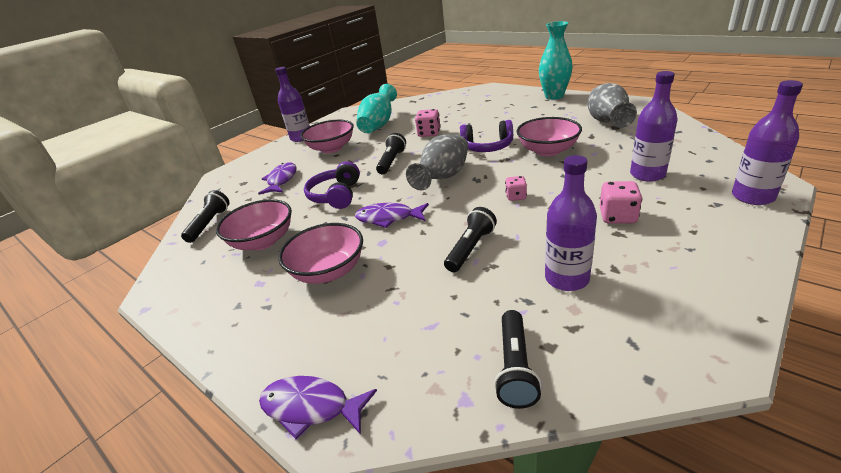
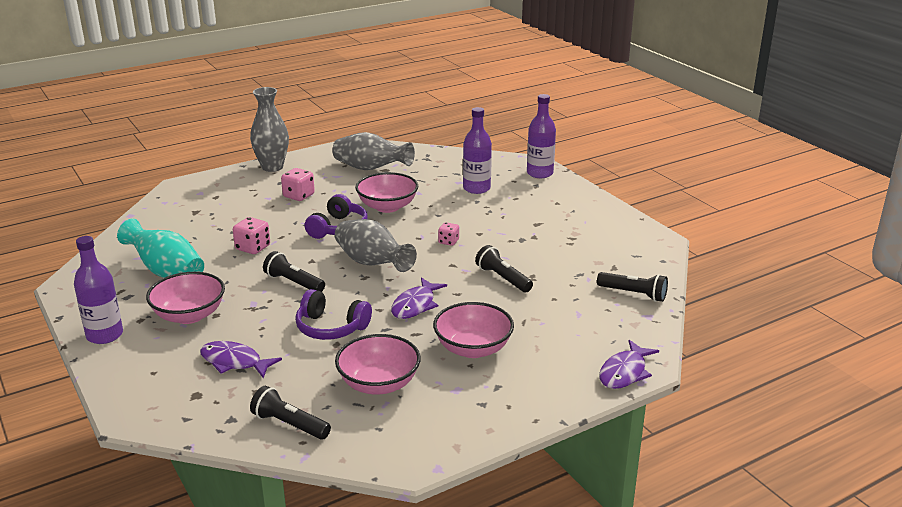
camera: 75 degrees left, 5 degrees down
turquoise vase [539,21,573,100] -> grey vase [250,87,289,172]
purple bottle [545,155,597,291] -> none
pink dice [600,181,642,223] -> pink dice moved to [281,168,315,201]

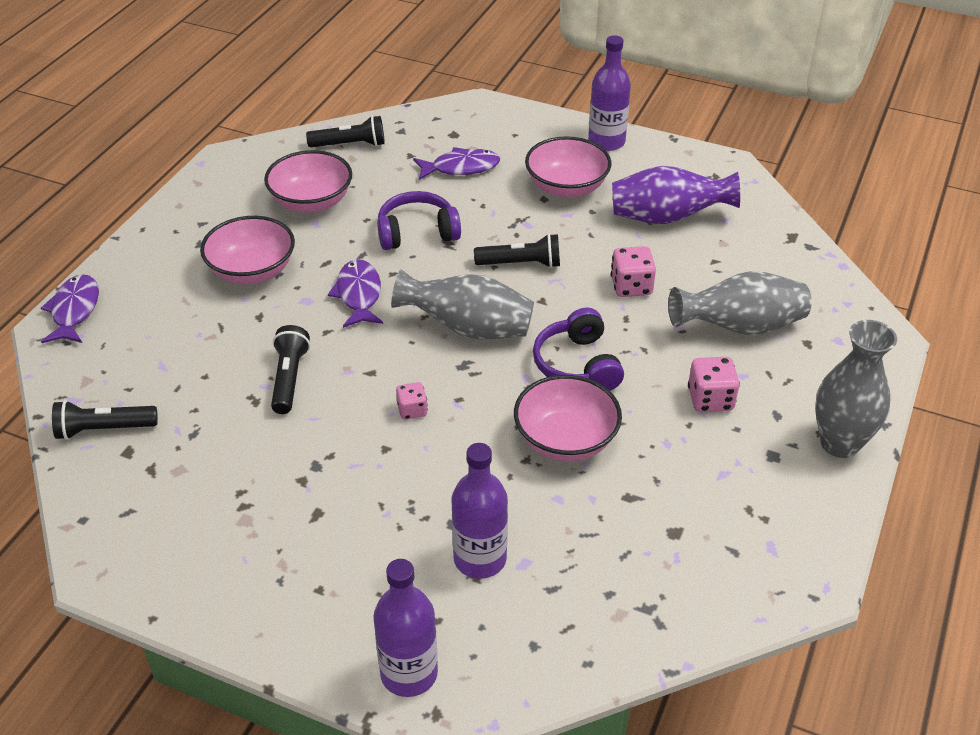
camera: 145 degrees right, 15 degrees up
turquoise vase [117,219,204,278] -> purple vase [612,166,740,224]
grey vase [333,132,415,170] -> grey vase moved to [668,271,812,335]
black flashlight [475,245,533,292] -> black flashlight turned 105 degrees counterclockwise [271,325,310,414]

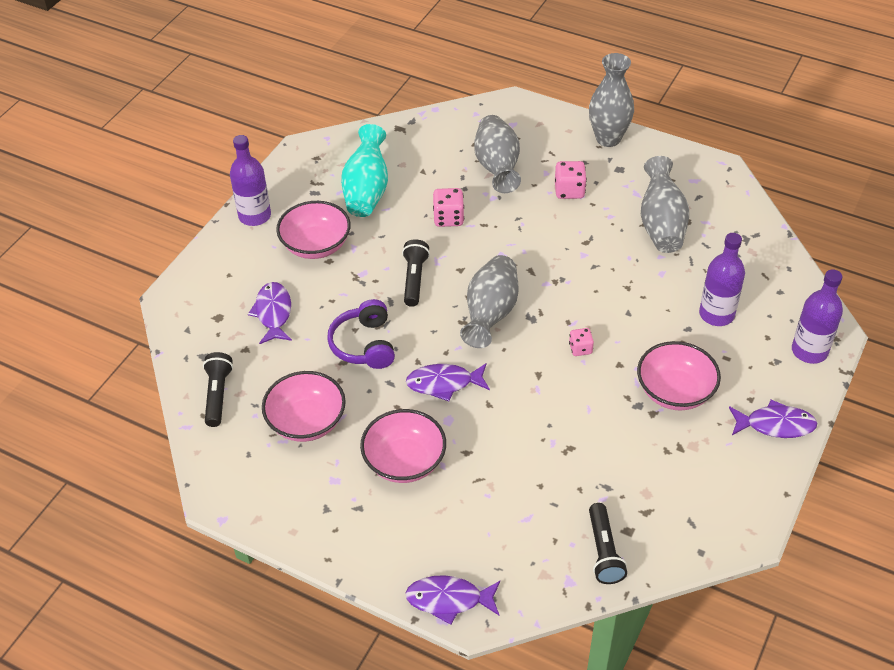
camera: 85 degrees left, 5 degrees up
black flashlight [271,325,310,414] -> none
pink bowl [514,375,622,461] -> pink bowl moved to [637,341,721,410]
purple headphones [533,308,624,391] -> none
purple vase [612,166,740,224] -> turquoise vase [341,124,388,217]
none -> grey vase [641,156,689,253]
none -> purple fish [729,400,817,438]

